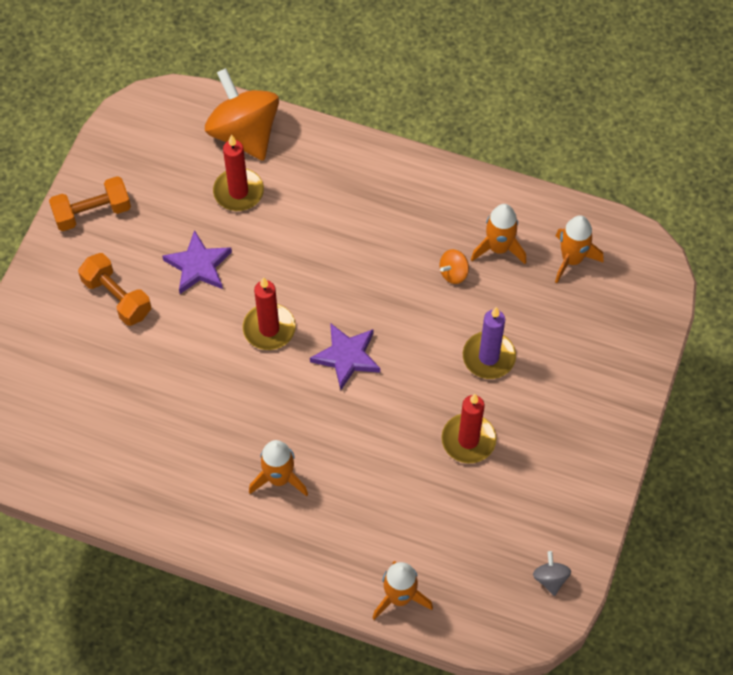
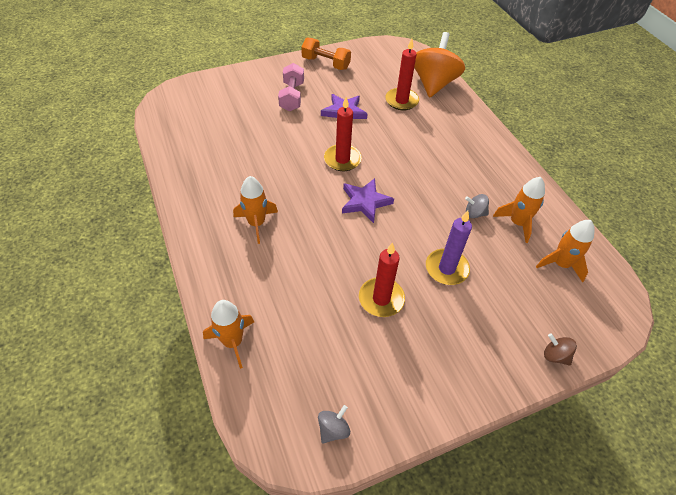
camera: 45 degrees right, 10 degrees down
orange dumbbell [78,253,152,326] -> pink dumbbell [278,63,304,111]
orange spinning top [439,249,469,284] -> grey spinning top [465,194,489,218]
none -> brown spinning top [544,333,577,366]

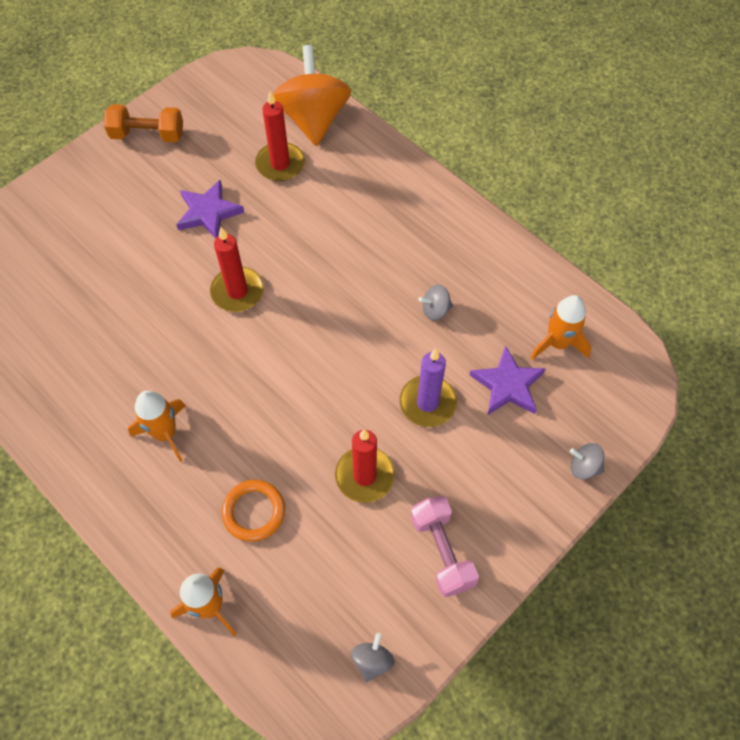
camera: 20 degrees left, 10 degrees up
pink dumbbell [278,63,304,111] -> pink dumbbell moved to [411,496,479,597]
purple star [342,178,394,223] -> purple star moved to [470,345,546,415]
orange rocket [493,177,545,243] -> none
brown spinning top [544,333,577,366] -> grey spinning top [570,443,604,480]
none -> orange ring [221,480,285,542]

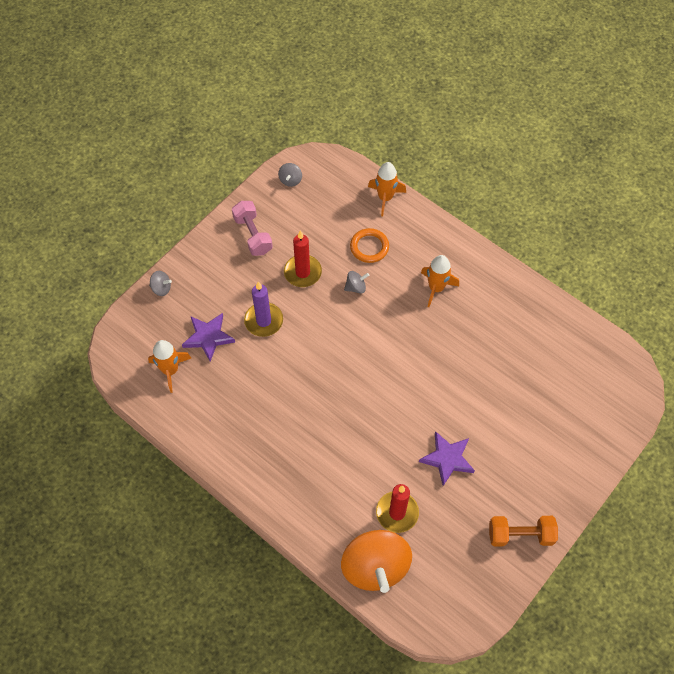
camera: 175 degrees right, 0 degrees up
red candle [210,227,264,312] -> none
grey spinning top [419,284,453,321] -> grey spinning top moved to [344,271,369,293]

